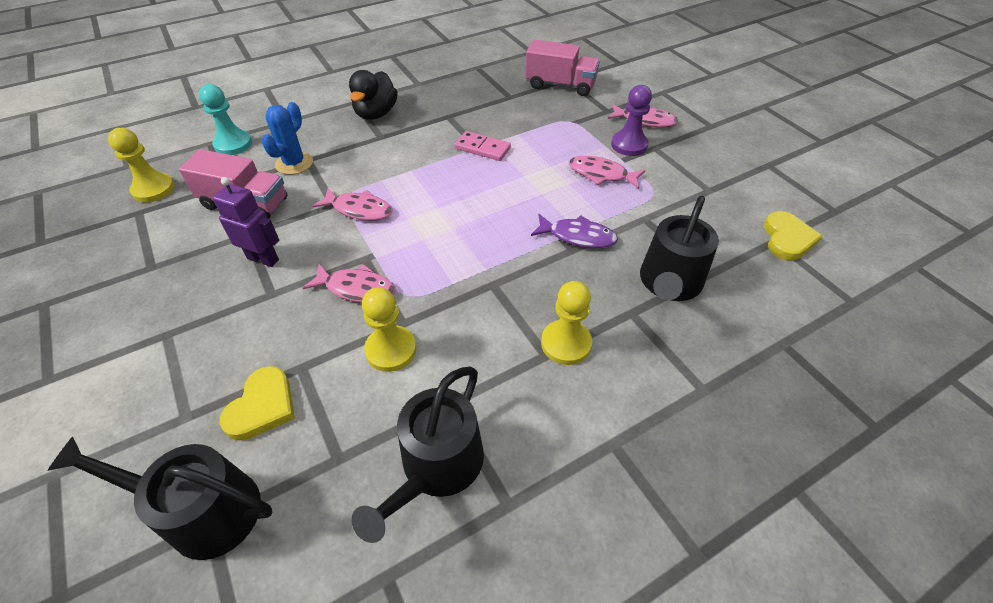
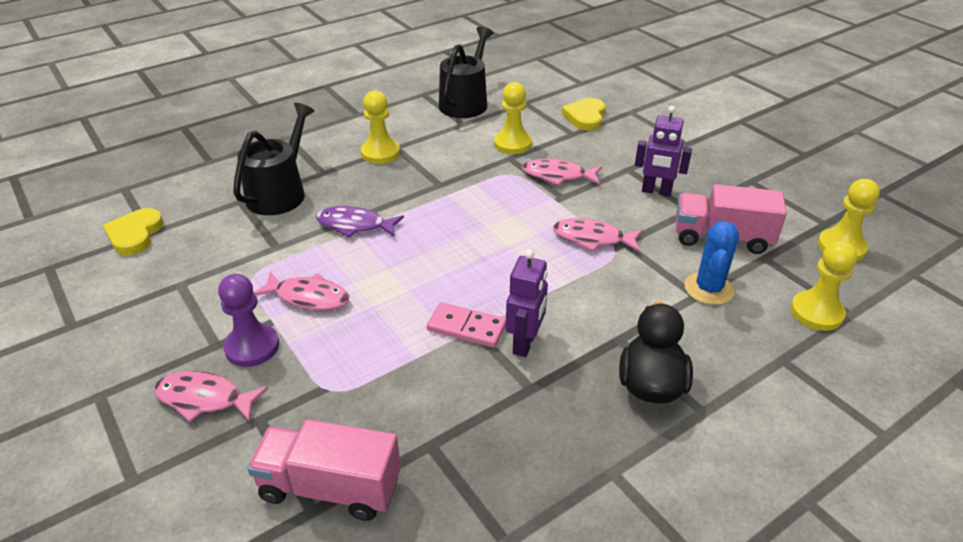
camera: 175 degrees right, 10 degrees down
black watering can [47,437,273,560] -> none
turquoise pawn [199,84,252,155] -> yellow pawn [790,241,857,331]
none -> purple robot [506,249,548,357]

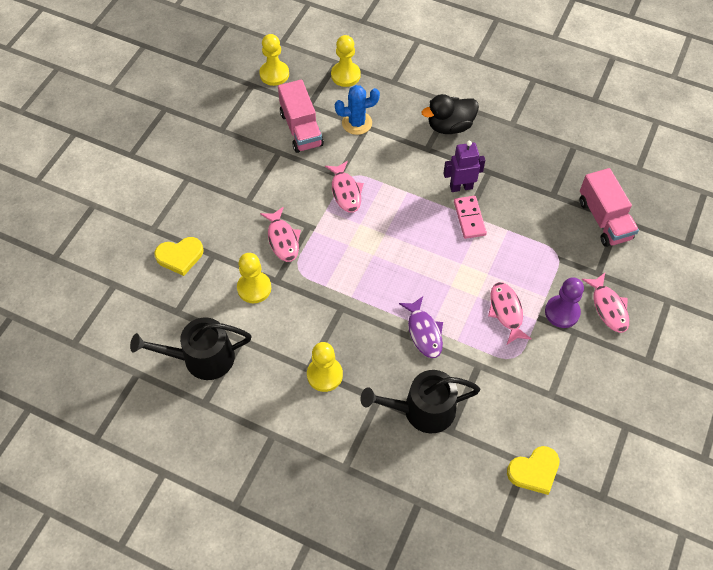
camera: 120 degrees left, 20 degrees up
purple robot [635,106,692,196] -> none

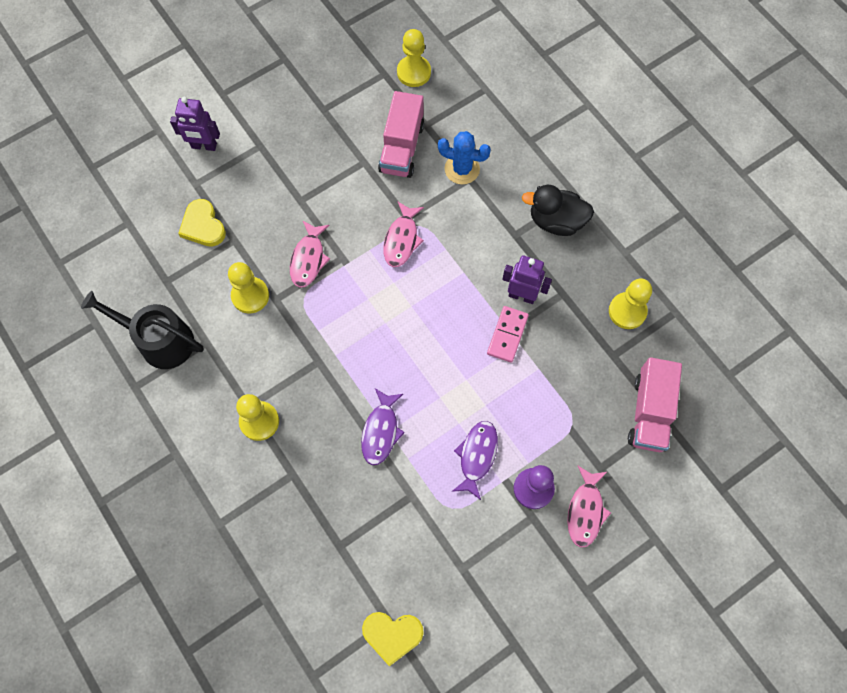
camera: 30 degrees right, 10 degrees up
yellow heart [154,237,203,276] -> yellow heart turned 45 degrees clockwise [178,199,226,247]
yellow pawn [331,35,361,87] -> yellow pawn moved to [609,278,652,329]
black watering can [360,370,480,433] -> none
pink fish [488,282,532,344] -> purple fish [452,421,498,500]
none -> purple robot [170,97,220,151]

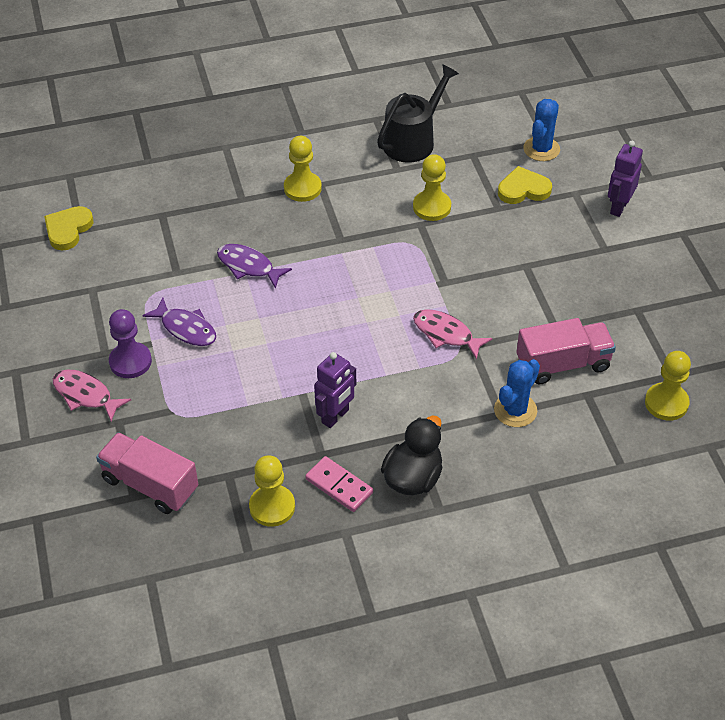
camera: 110 degrees right, 20 degrees down
pink fish [290,221,330,288] -> none
pink truck [378,91,424,178] -> pink truck turned 135 degrees clockwise [516,318,616,384]
pink domino [487,306,529,363] -> pink domino moved to [305,456,373,512]
none -> blue cactus [523,99,560,161]

